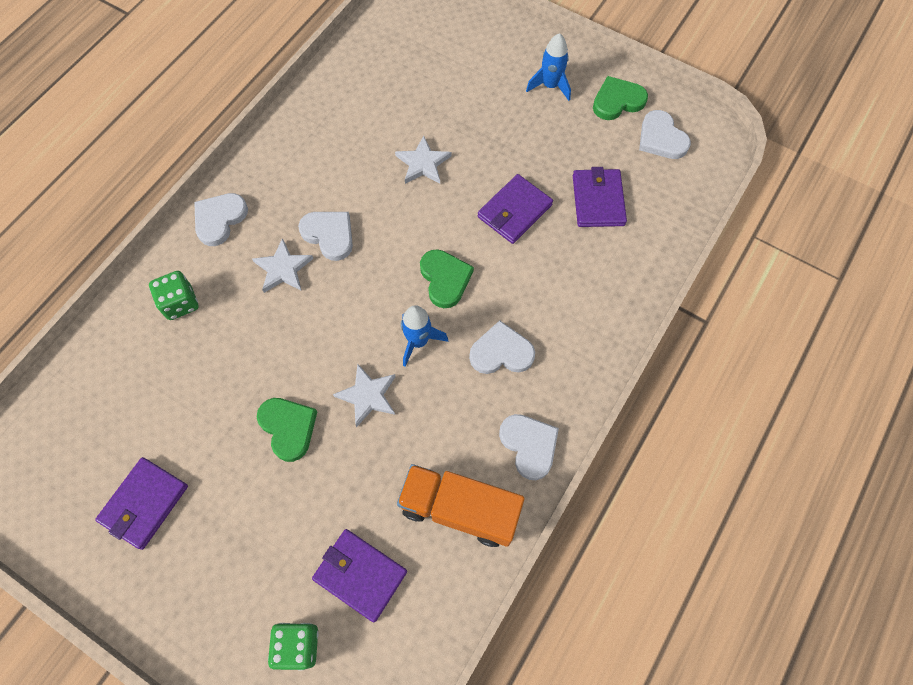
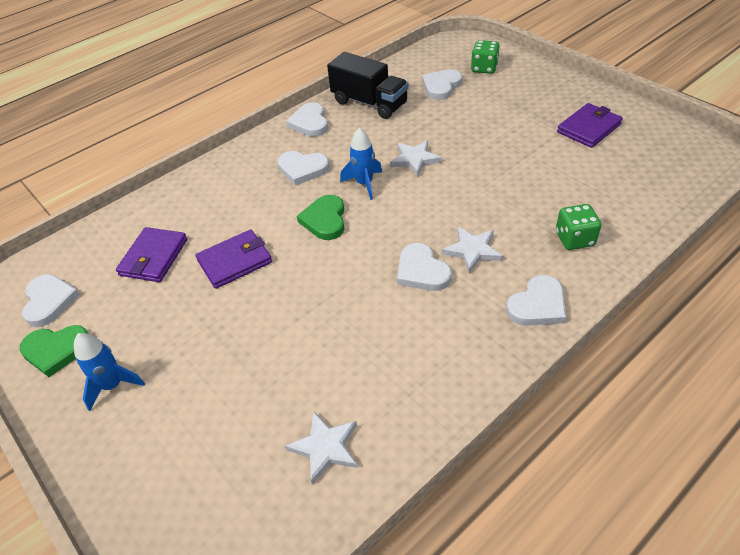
camera: 160 degrees left, 20 degrees down
green heart [257,398,317,462] -> none
purple wallet [312,529,407,622] -> white heart [422,69,462,100]
white star [395,136,451,184] -> white star moved to [285,411,358,484]
orange truck [397,464,525,547] -> black truck [327,52,409,119]

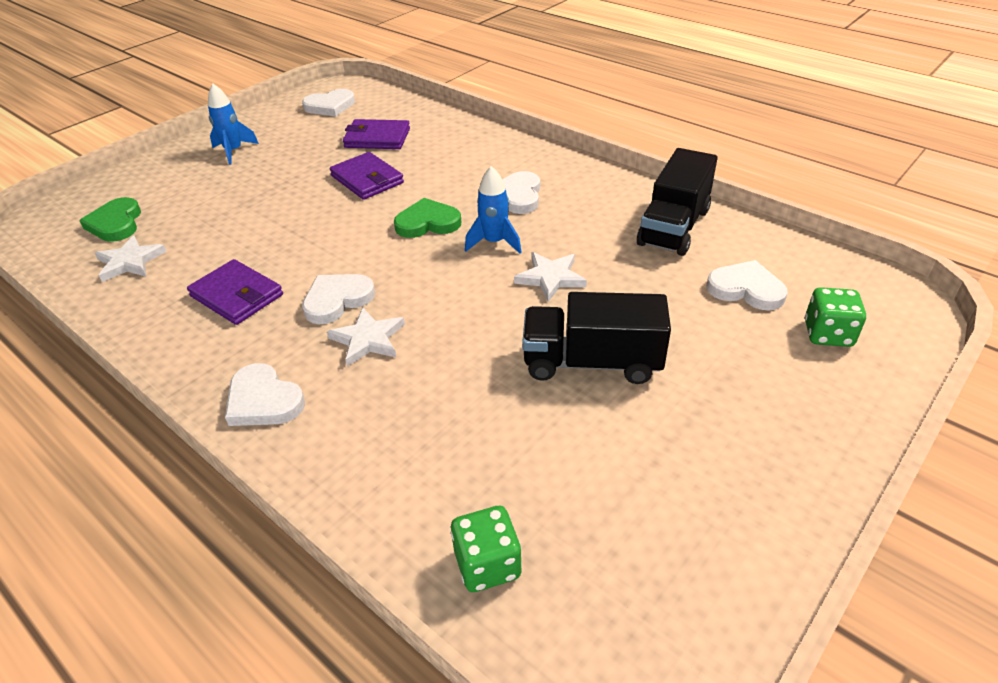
camera: 80 degrees right, 5 degrees down
green heart [20,325,88,377] -> green heart moved to [79,197,141,242]
white heart [286,103,328,137] -> none
green dice [556,204,601,250] -> green dice moved to [451,506,522,592]
purple wallet [557,103,623,148] -> purple wallet moved to [187,259,283,325]
none -> black truck [522,292,671,384]

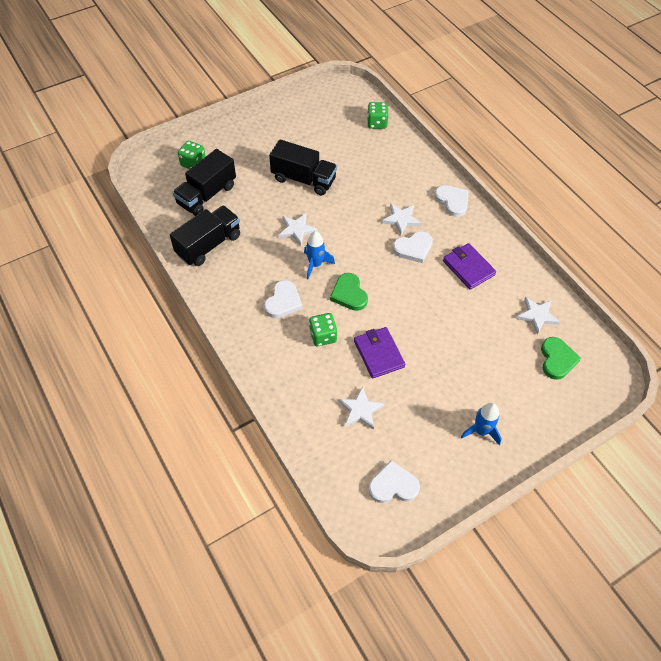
camera: 165 degrees left, 15 degrees up
purple wallet [343,119,410,149] -> white star [338,387,385,430]
green heart [394,198,461,238] -> green heart turned 60 degrees clockwise [330,273,368,311]
white heart [706,260,788,311] -> black truck [172,149,236,216]
none -> green dice [309,313,338,346]

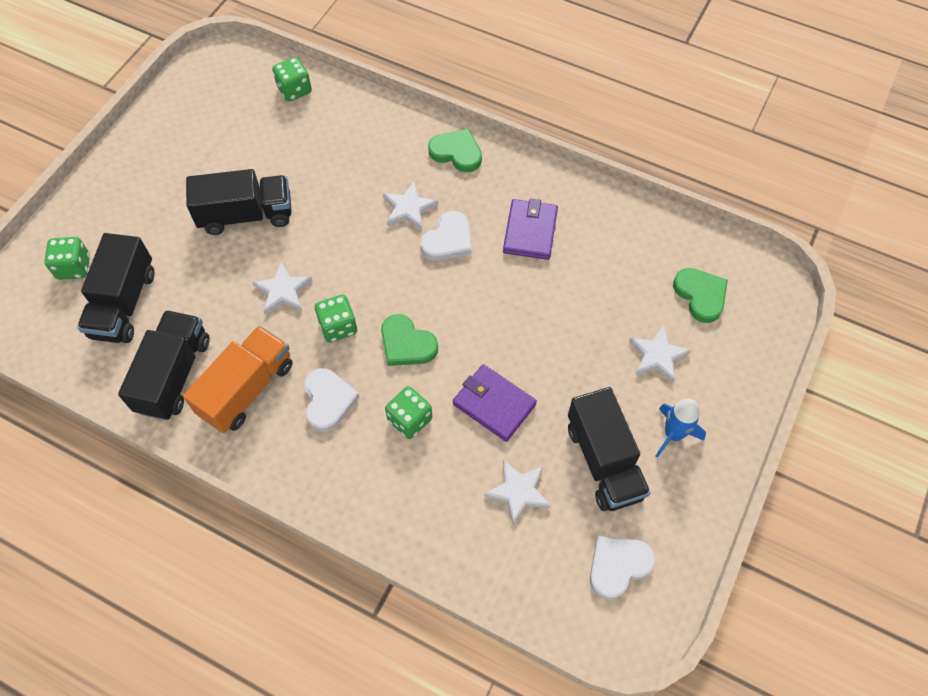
camera: 30 degrees left, 5 degrees up
blue rocket [304,231,335,279] -> green dice [315,295,357,343]
white heart [434,185,469,217] -> green heart [428,129,482,172]
purple wallet [443,243,496,290] -> purple wallet turned 75 degrees clockwise [503,199,558,260]
white star [516,297,560,334] -> white star moved to [629,325,691,383]
none -> orange truck [183,325,293,433]
none -> black truck [568,387,651,511]

